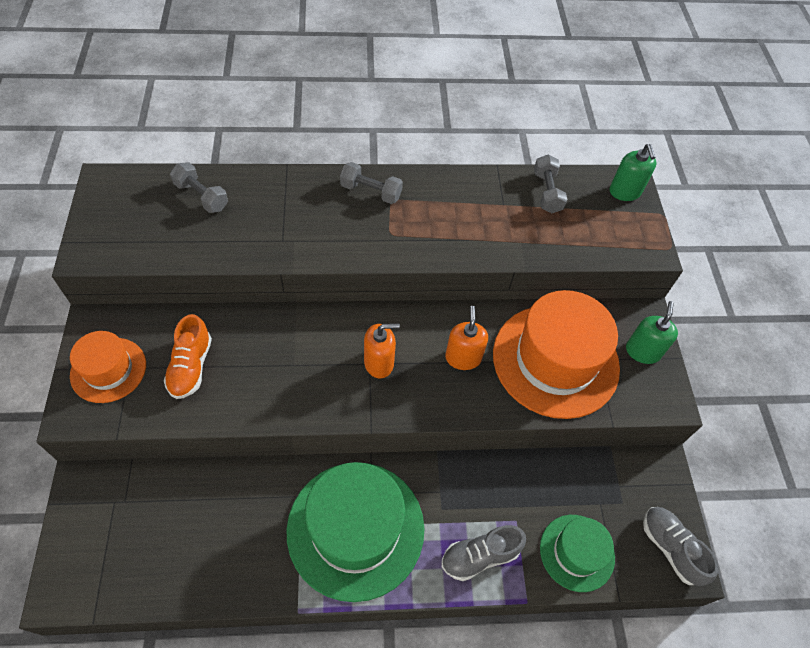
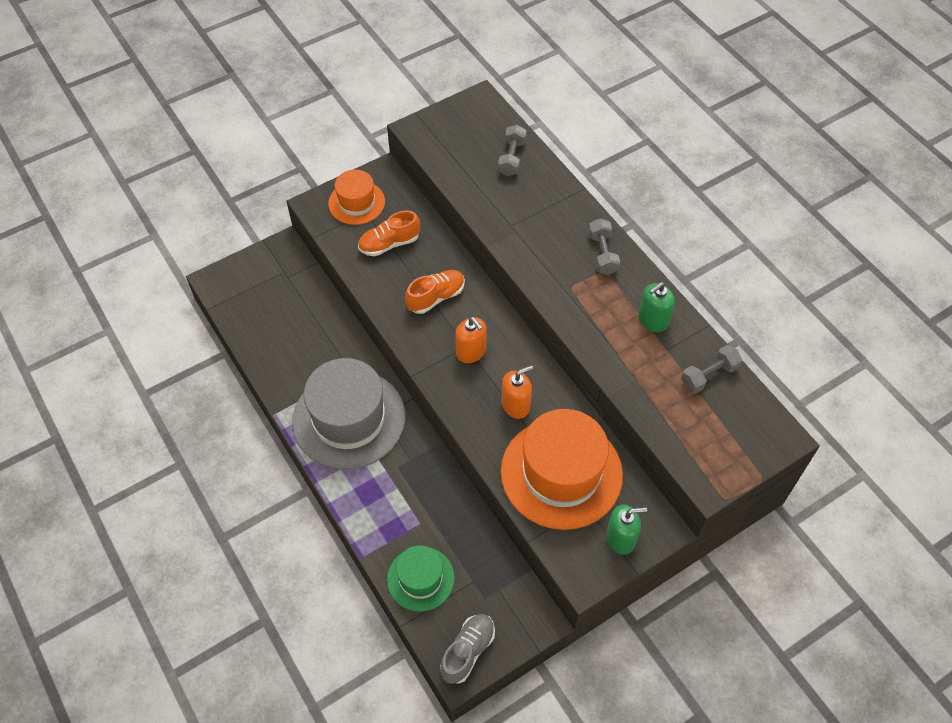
camera: 65 degrees right, 0 degrees up
green hat [287,462,424,602] -> grey hat [292,358,405,470]
grey shoe [441,525,526,581] -> none
green soap dispenser [610,144,657,201] -> green soap dispenser moved to [638,282,675,332]
none -> orange shoe [405,270,465,314]

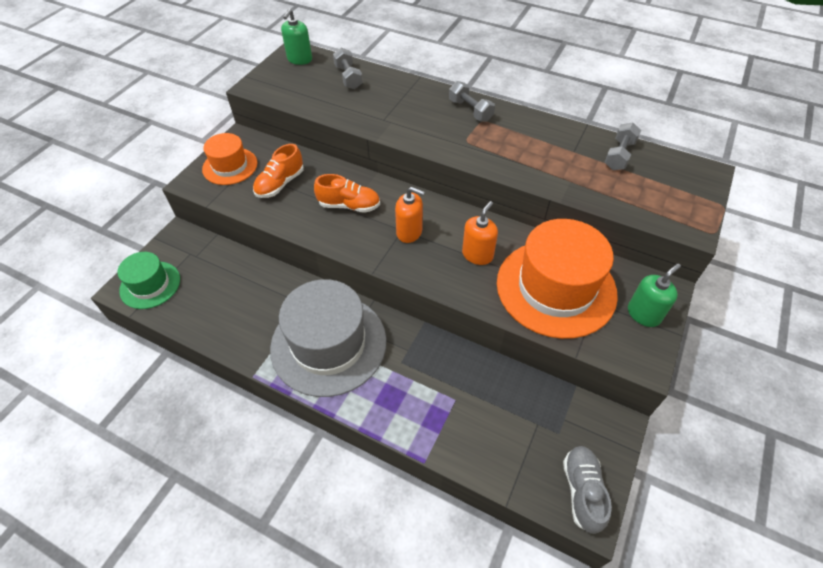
camera: 30 degrees left, 5 degrees down
green hat [387,545,455,612] -> green hat moved to [117,252,180,309]
orange shoe [405,270,465,314] -> orange shoe turned 75 degrees clockwise [314,174,380,213]
green soap dispenser [638,282,675,332] -> green soap dispenser moved to [281,9,312,65]

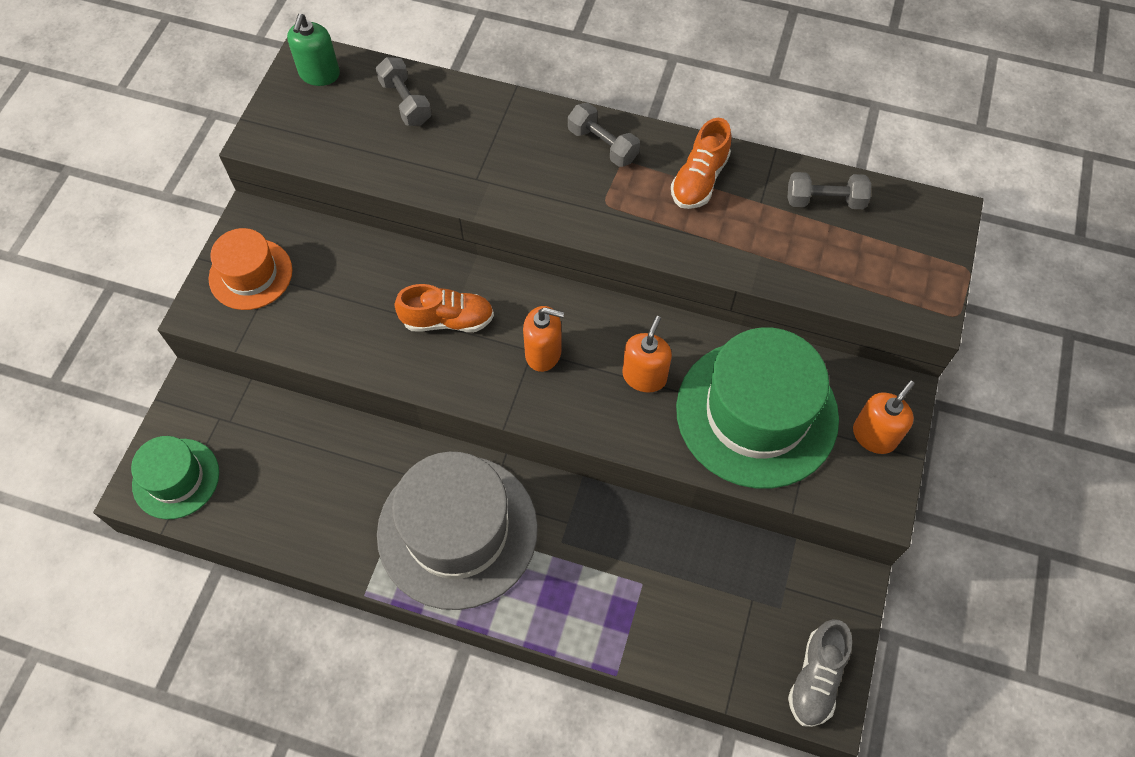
camera: 10 degrees left, 10 degrees up
orange shoe [253,144,304,198] -> orange shoe moved to [671,118,731,209]
orange hat [497,219,618,339] -> green hat [676,327,839,489]
grey shoe [563,446,612,534] -> grey shoe turned 150 degrees counterclockwise [788,619,852,727]
grey dumbbell [604,122,641,170] -> grey dumbbell turned 75 degrees clockwise [788,172,871,209]
green soap dispenser [628,264,681,327] -> orange soap dispenser [853,380,914,454]

